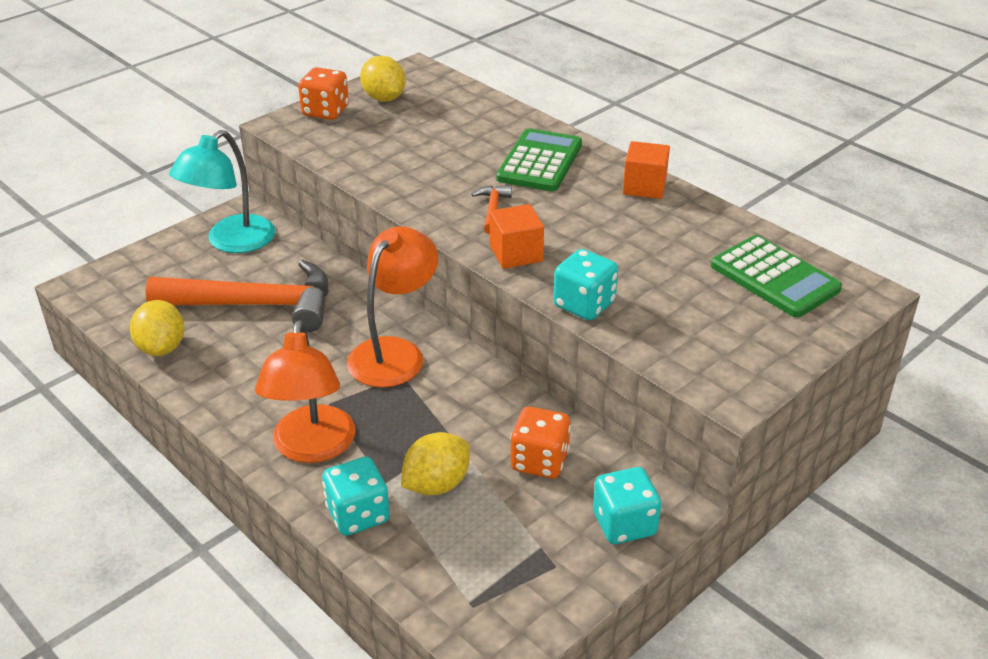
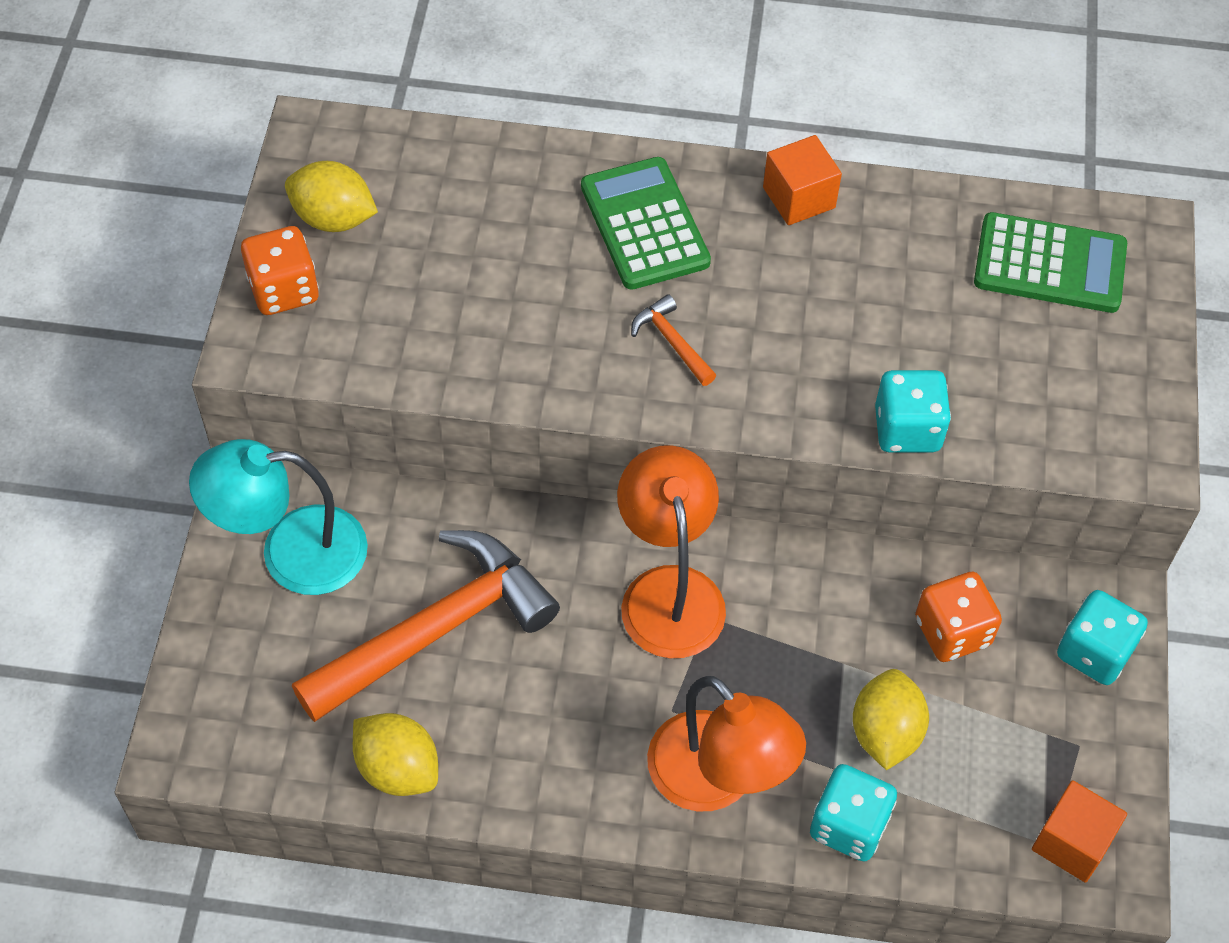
camera: 40 degrees left, 20 degrees up
turquoise lamp [169,130,275,253] -> turquoise lamp turned 90 degrees clockwise [189,439,368,595]
orange cube [490,204,544,269] -> orange cube moved to [1032,780,1127,882]

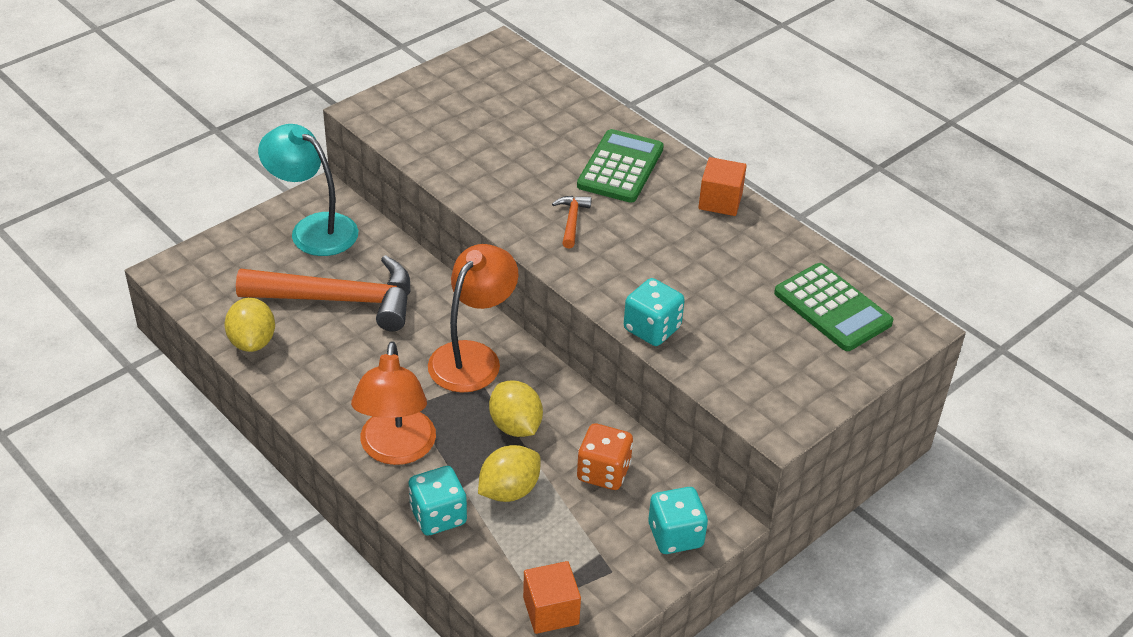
camera: 40 degrees right, 15 degrees down
orange dice [241,226,319,315] -> none
yellow lemon [285,161,378,232] -> yellow lemon moved to [489,381,543,437]

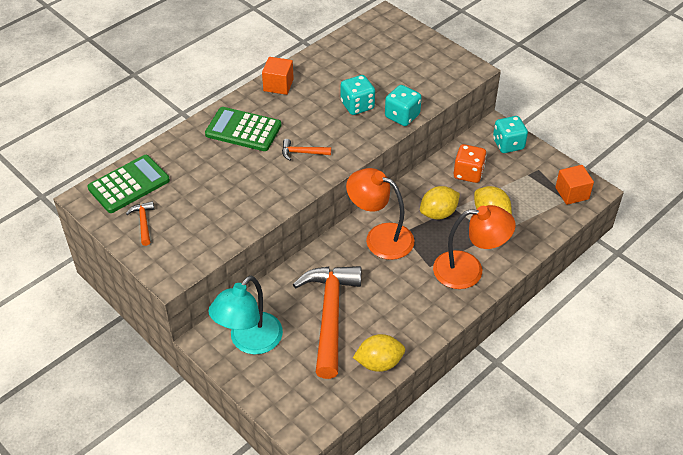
camera: 90 degrees left, 5 degrees up
turquoise dice [408,466,467,536] -> turquoise dice moved to [341,75,375,115]
green calculator [774,263,893,351] -> green calculator moved to [87,155,170,213]
none -> orange hammer [126,201,154,246]

